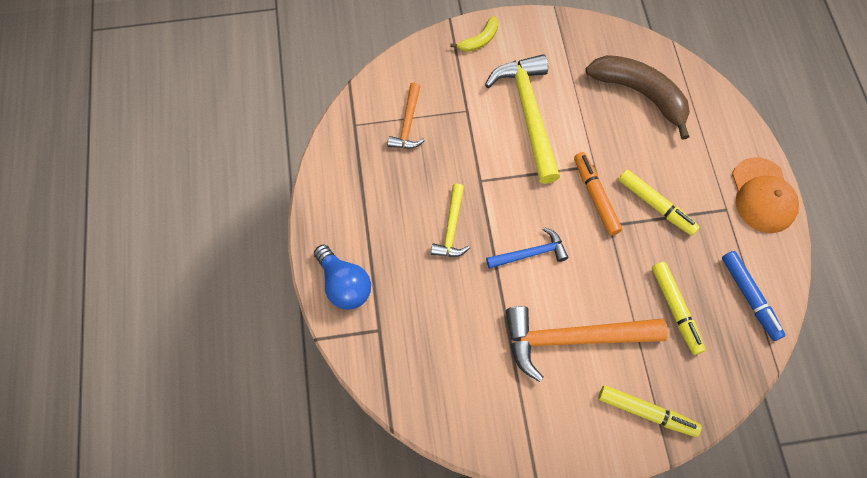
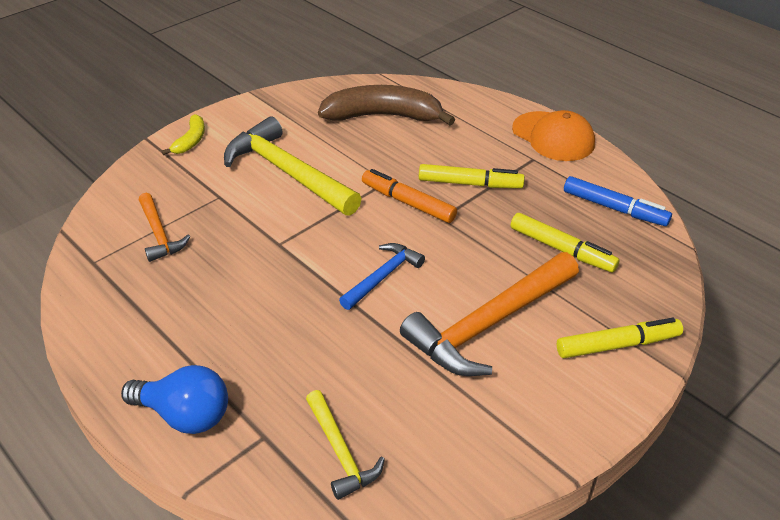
camera: 35 degrees left, 25 degrees down
yellow hammer [431,184,470,257] -> yellow hammer moved to [306,390,385,500]

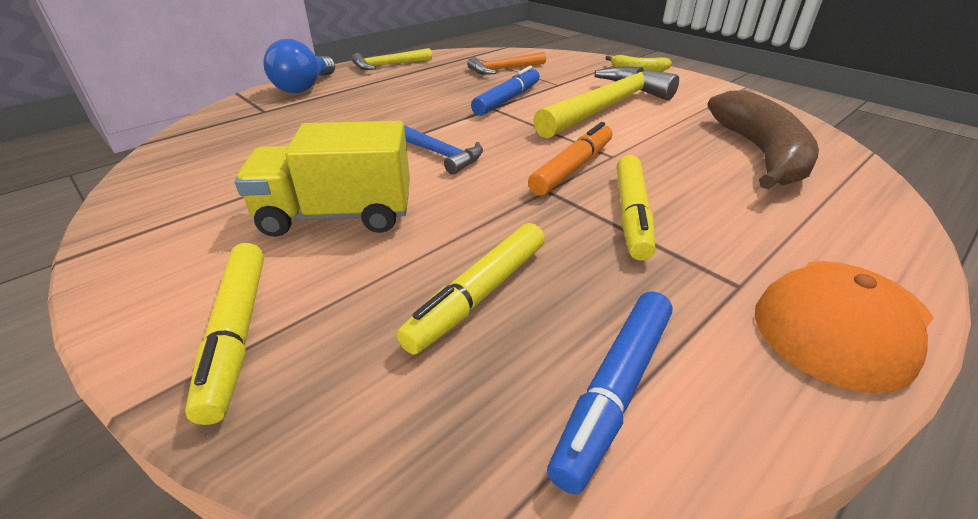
camera: 90 degrees right, 5 degrees down
yellow hammer [306,390,385,500] -> yellow hammer moved to [352,48,432,70]
orange hammer [400,252,579,376] -> yellow truck [234,121,410,237]
none -> blue marker [471,66,540,116]

